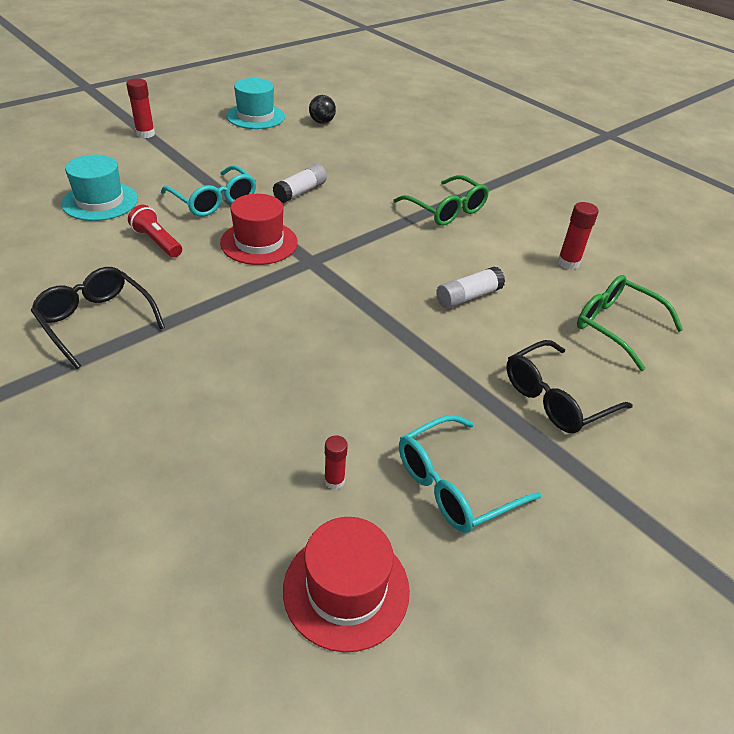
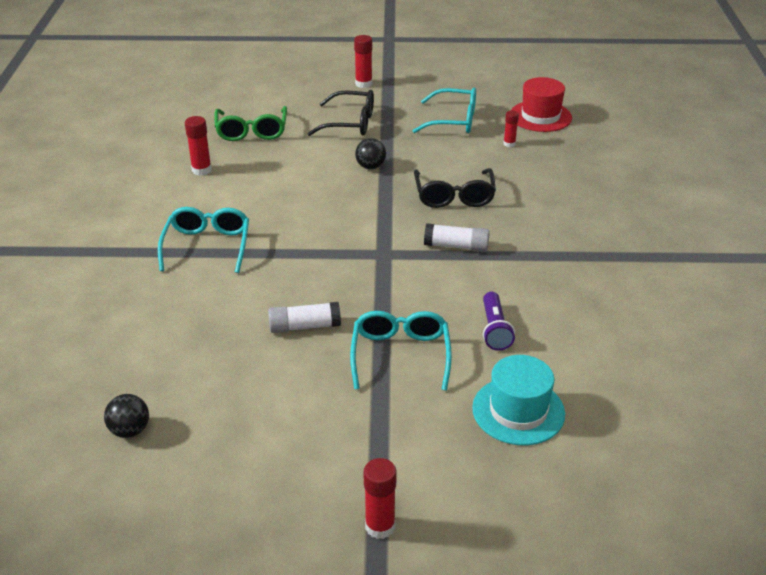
camera: 135 degrees left, 5 degrees down
black glasses [31,267,165,369] -> black glasses moved to [414,168,496,208]
red flashlight [128,205,182,257] -> purple flashlight [483,292,515,351]
red hat [220,194,298,265] -> none
turquoise hat [226,78,285,129] -> none
green glasses [393,175,489,226] -> turquoise glasses [158,207,249,273]
white glue stick [436,266,505,309] -> white glue stick moved to [424,223,490,252]
none -> red glue stick [354,35,372,88]
none -> black ball [355,138,386,169]

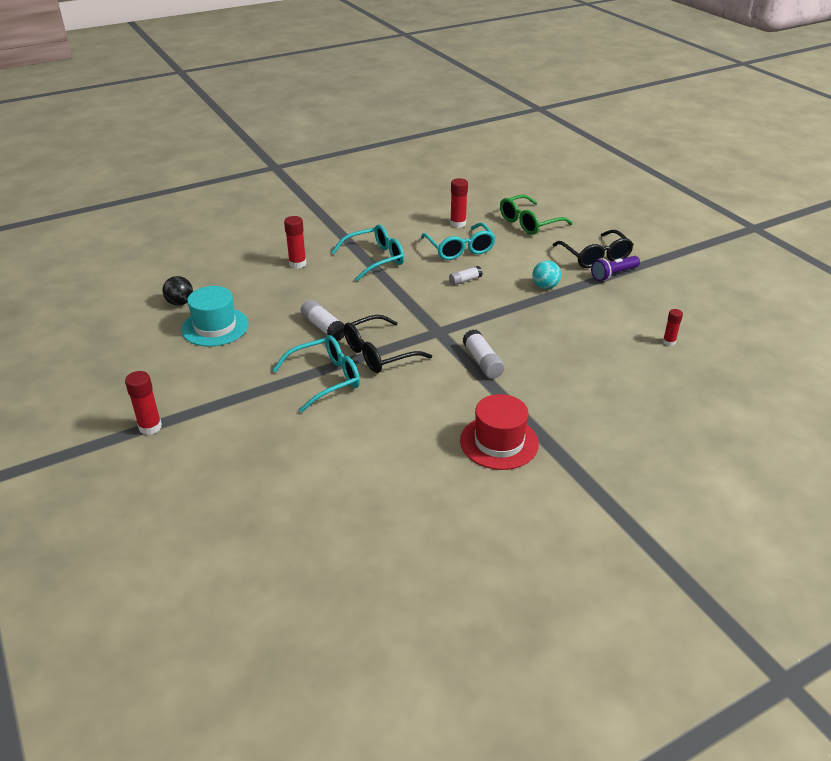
camera: 60 degrees right, 0 degrees up
red glue stick [354,35,372,88] -> red glue stick moved to [284,216,307,269]
black ball [355,138,386,169] -> turquoise ball [532,261,561,289]
turquoise glasses [413,88,476,133] -> turquoise glasses moved to [421,223,496,260]
black glasses [414,168,496,208] -> black glasses moved to [344,315,432,373]
turquoise hat [472,355,565,445] -> turquoise hat moved to [181,286,249,347]
purple flashlight [483,292,515,351] -> purple flashlight moved to [591,256,640,281]
red hat [511,77,572,132] -> red hat moved to [460,394,539,470]
none -> white glue stick [449,266,483,285]

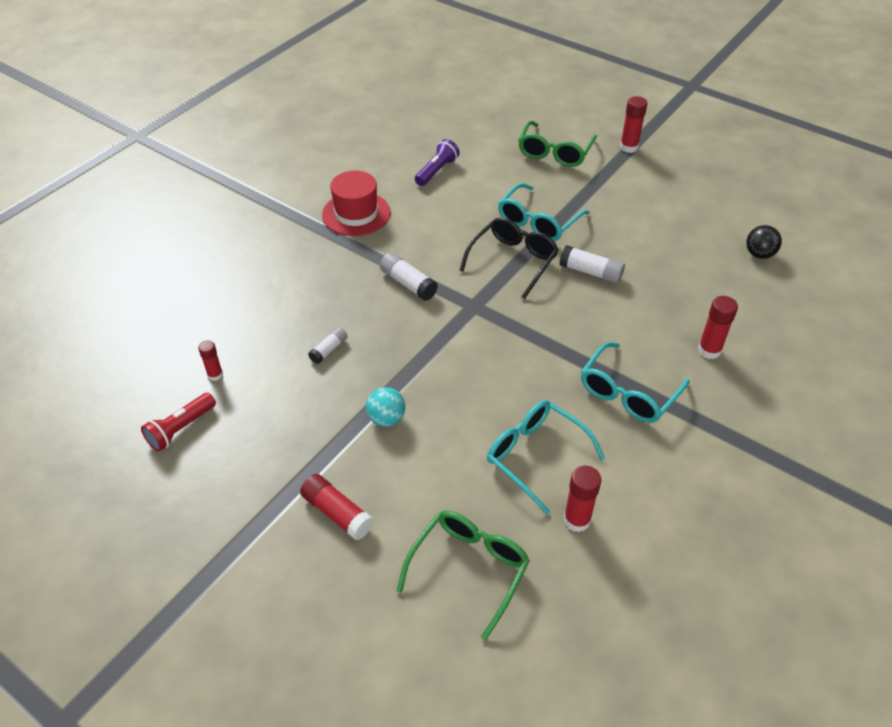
camera: 155 degrees right, 10 degrees up
turquoise hat [181,286,249,347] -> none
white glue stick [449,266,483,285] -> white glue stick moved to [308,327,348,364]
black glasses [553,230,634,268] -> red glue stick [300,474,374,540]
purple flashlight [591,256,640,281] -> purple flashlight moved to [415,139,460,186]
none -> red flashlight [141,393,216,452]
none -> green glasses [518,121,597,167]

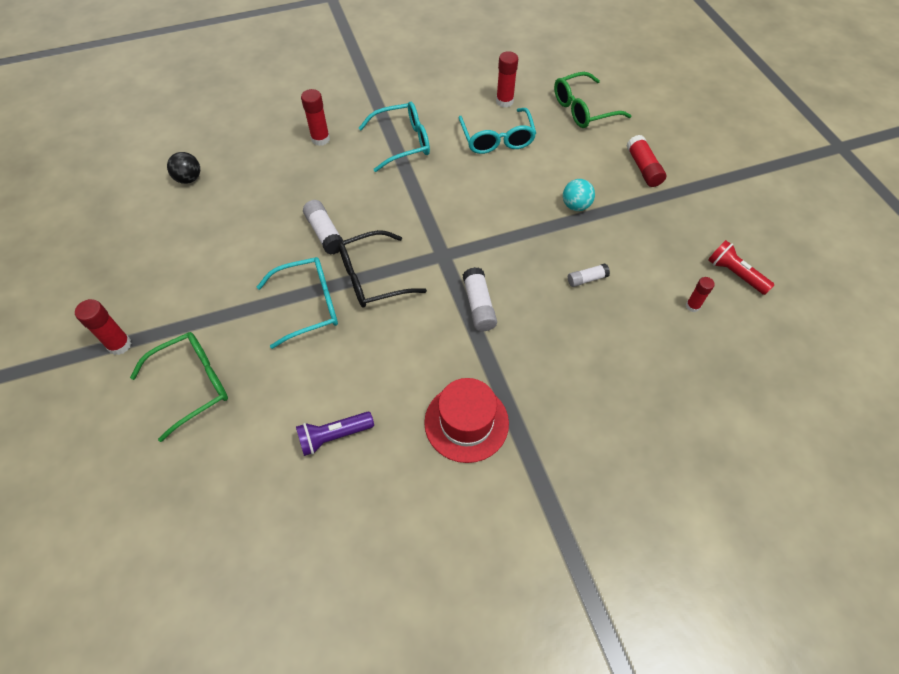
camera: 145 degrees left, 10 degrees up
red flashlight [141,393,216,452] -> red flashlight turned 120 degrees counterclockwise [708,240,774,295]

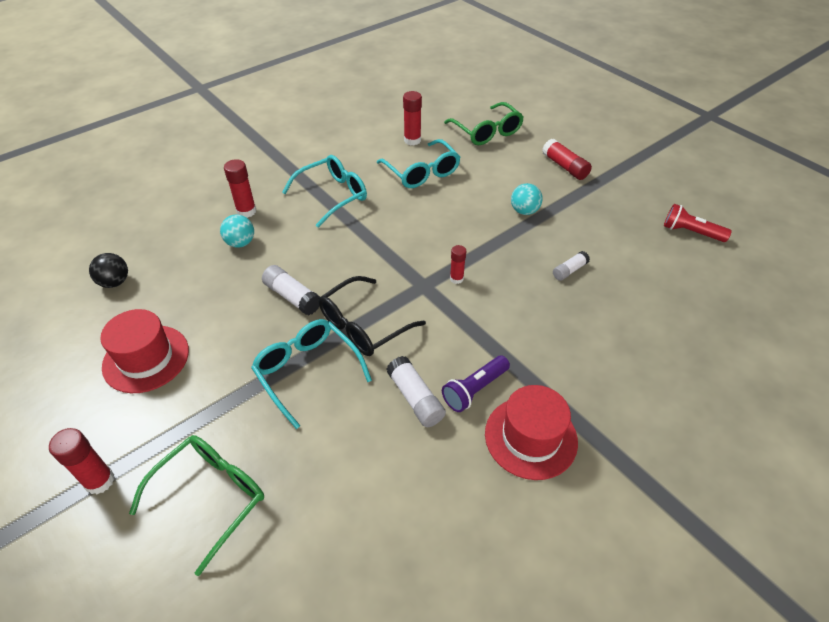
camera: 20 degrees left, 10 degrees down
turquoise glasses [257,257,338,349] -> turquoise glasses turned 90 degrees counterclockwise [251,319,372,429]
purple flashlight [296,412,374,456] -> purple flashlight moved to [442,356,510,412]
white glue stick [463,267,497,332] -> white glue stick moved to [386,356,446,427]
green glasses [554,72,631,128] -> green glasses turned 75 degrees counterclockwise [444,102,524,145]
red glue stick [686,277,715,312] -> red glue stick moved to [450,245,466,284]
none -> red hat [100,309,189,393]
none -> turquoise ball [220,214,254,248]

